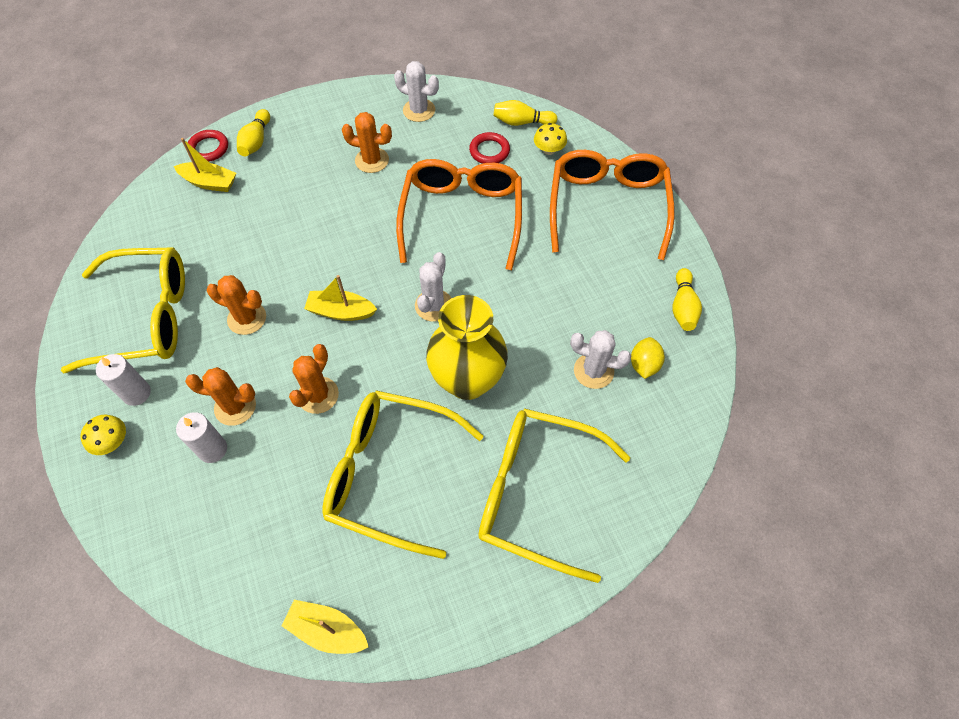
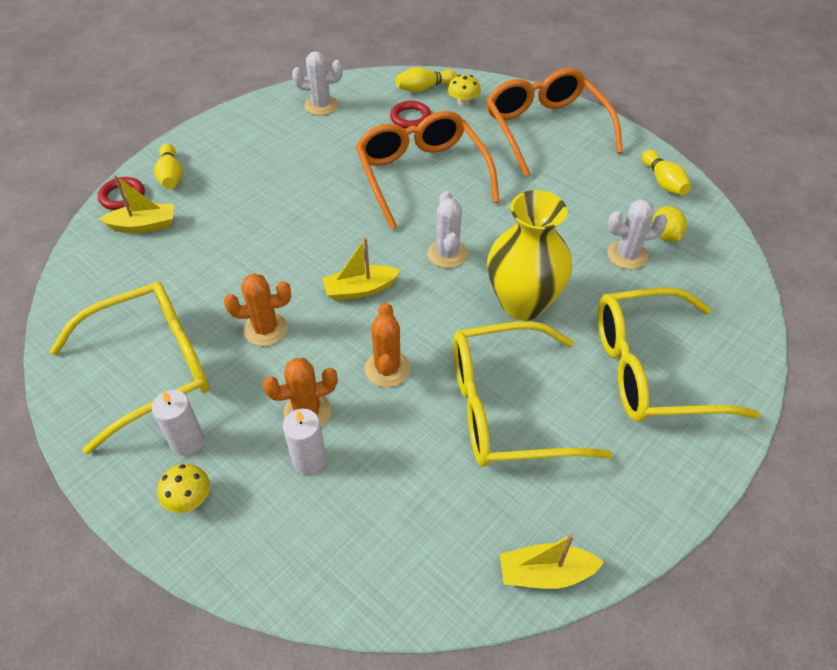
camera: 25 degrees left, 10 degrees down
orange cactus [342,112,392,173] -> none

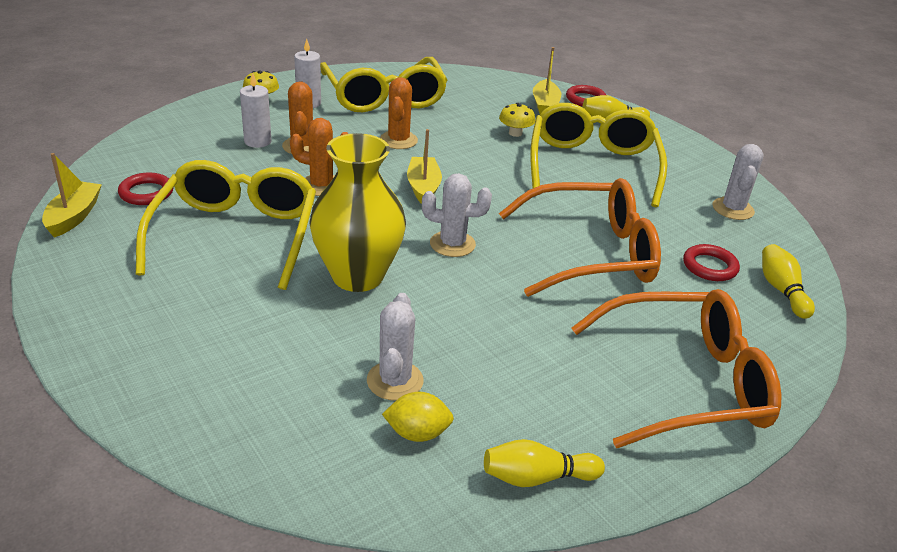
camera: 100 degrees right, 15 degrees down
yellow mushroom [448,75,481,106] -> yellow mushroom moved to [499,103,535,137]
yellow glasses [598,287,760,422] -> yellow glasses moved to [530,103,667,207]
none -> red ring [118,173,173,205]

